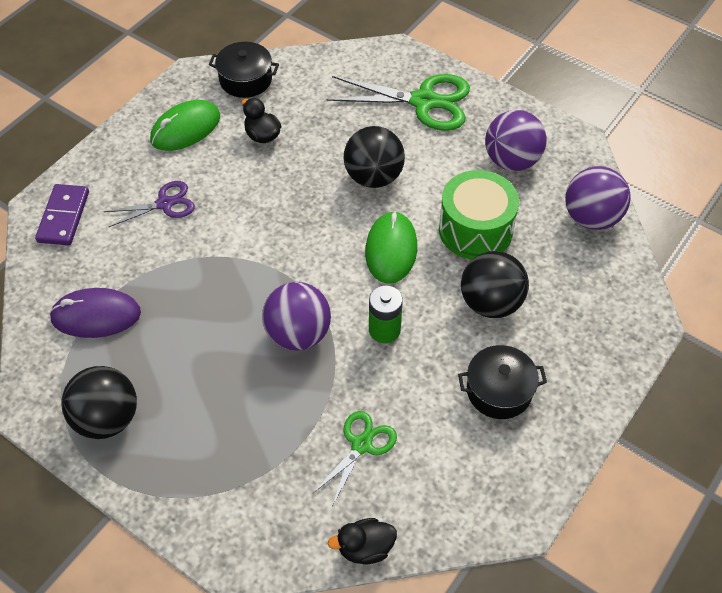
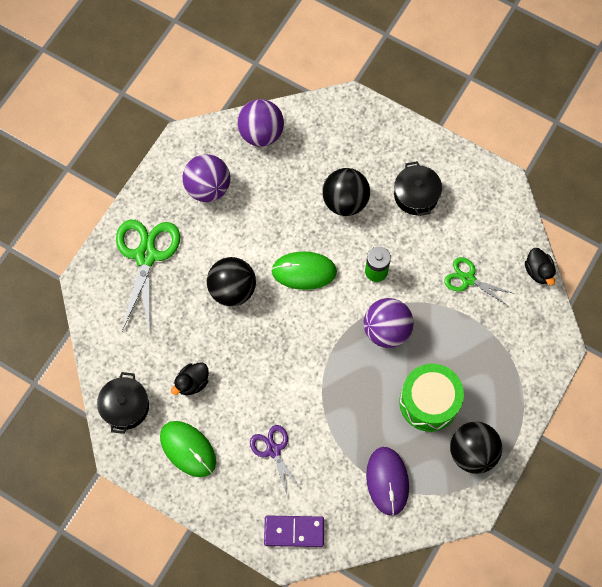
camera: 95 degrees left, 15 degrees up
green drum [439,170,519,260] -> green drum moved to [399,364,464,432]

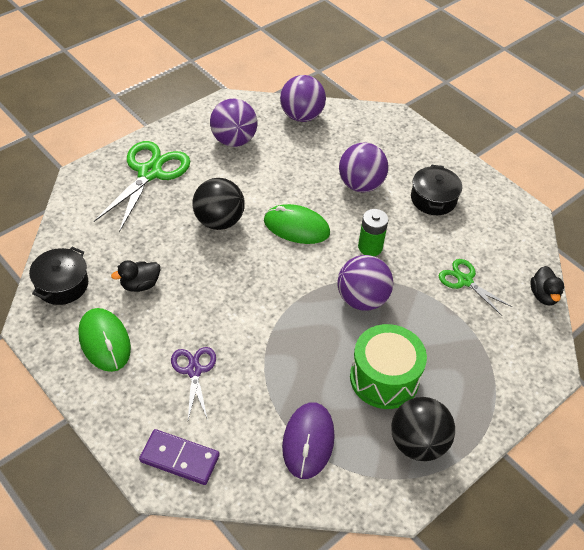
camera: 15 degrees right, 20 degrees down
black ball [322,168,370,216] -> purple ball [339,142,388,192]

